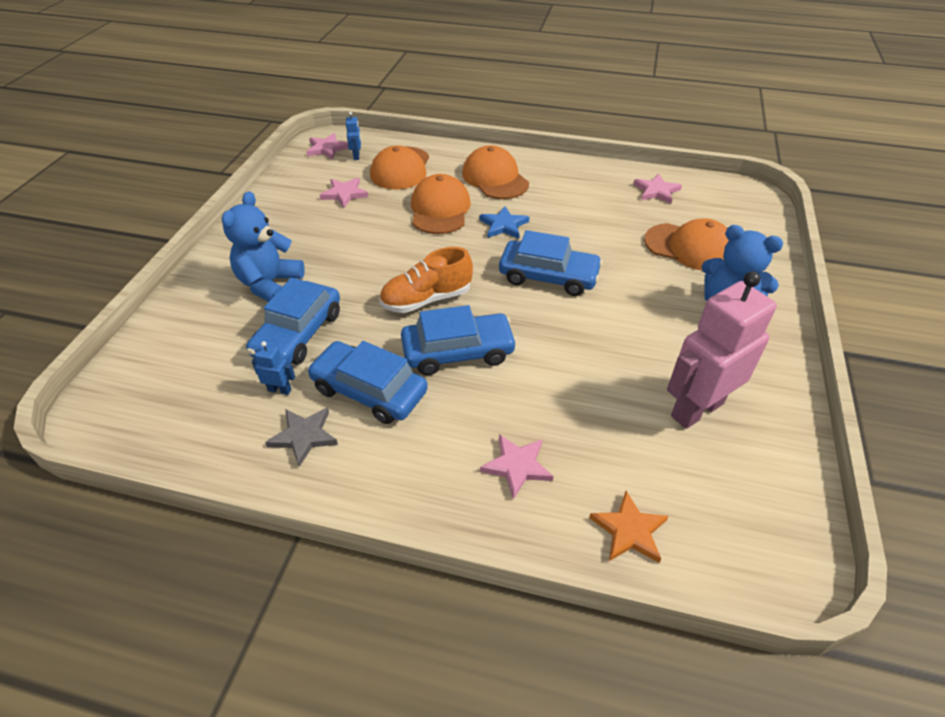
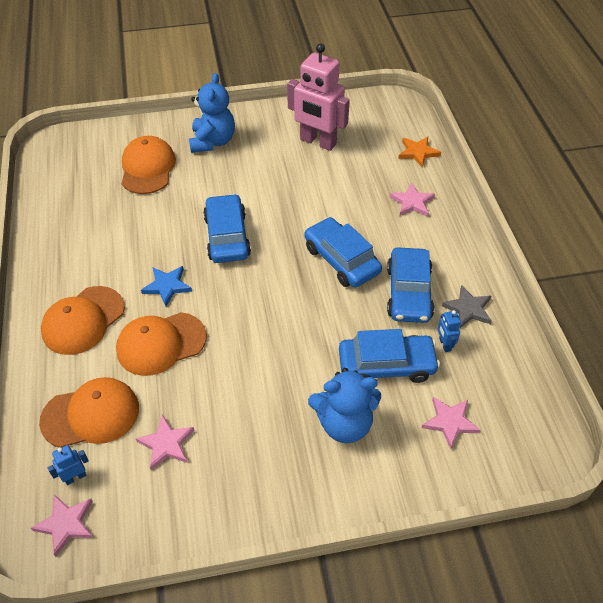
camera: 115 degrees left, 5 degrees up
orange shoe [379,247,473,313] -> none
pink star [633,174,682,204] -> pink star moved to [422,397,481,449]

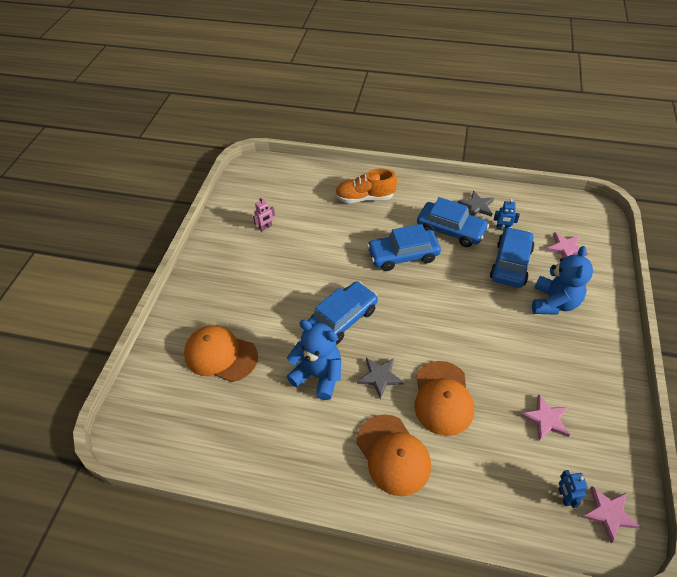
camera: 65 degrees left, 0 degrees up
orange cap [39,377,139,448] -> none
blue star [141,266,192,306] -> grey star [357,358,404,399]
blue teddy bear [189,73,235,153] -> blue teddy bear moved to [287,320,341,400]
blue car [203,194,251,263] -> blue car turned 120 degrees clockwise [307,281,378,345]
pink robot [287,43,350,151] -> pink robot [253,198,275,231], size x0.40
pink star [389,183,435,217] -> orange shoe [335,169,397,203]
orange star [398,137,441,167] -> none

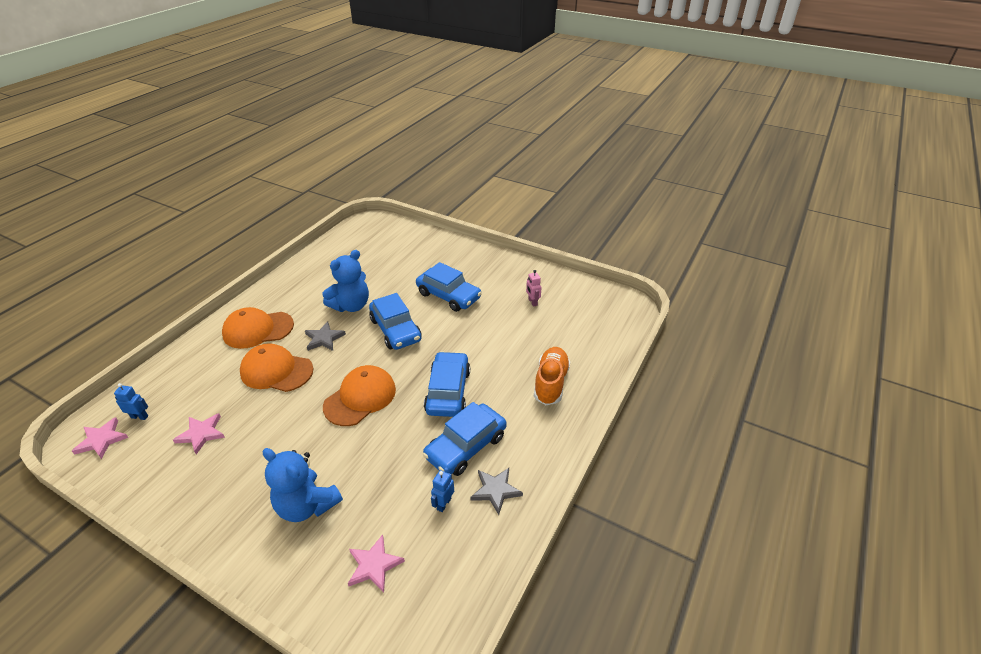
camera: 105 degrees right, 10 degrees down
orange cap [184,325,258,382] -> orange cap moved to [323,365,396,426]
blue car [490,227,535,288] -> blue car moved to [416,262,482,312]

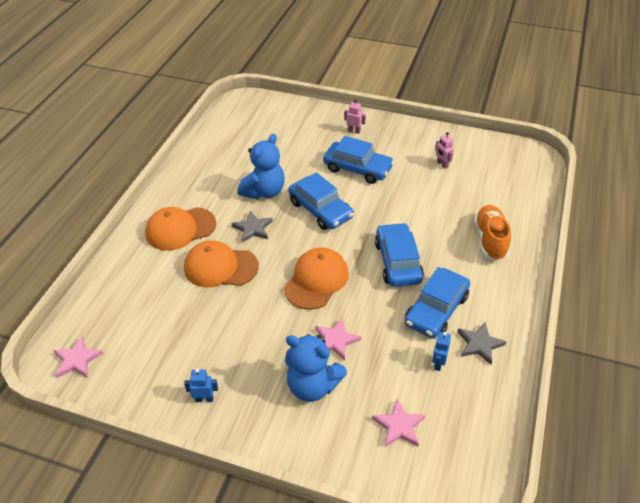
camera: 10 degrees left, 5 degrees up
blue robot [114,383,148,420] -> blue robot moved to [184,369,218,402]
pink star [173,413,225,454] -> pink star moved to [315,318,361,360]
none -> pink robot [344,99,366,134]

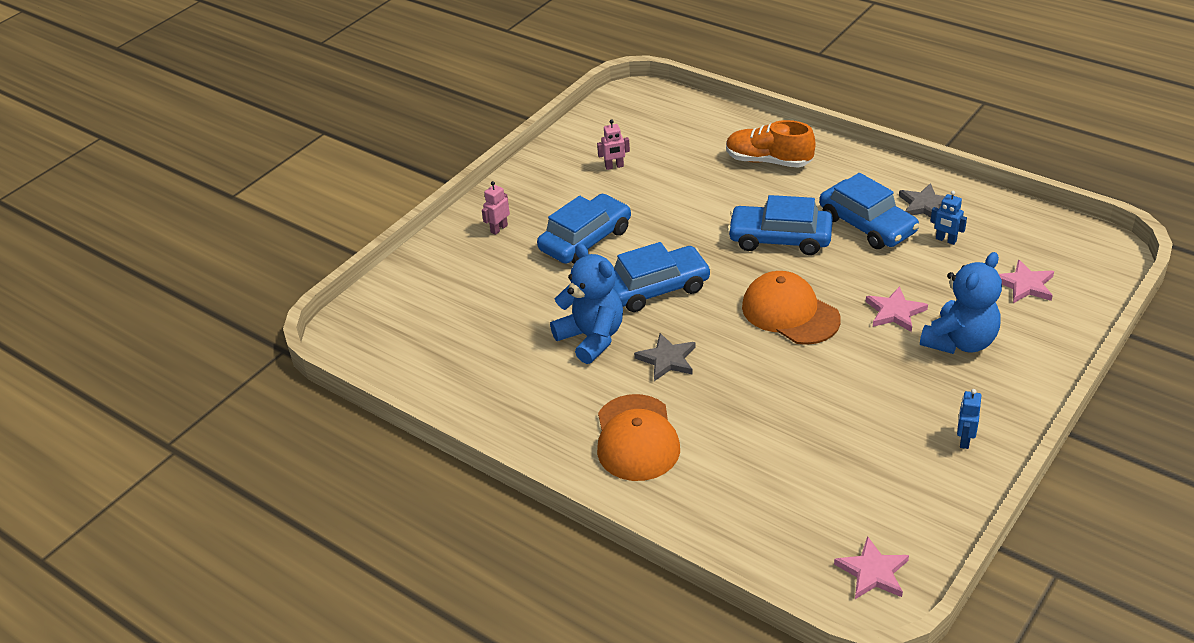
camera: 70 degrees left, 5 degrees down
orange cap [184,240,259,287] -> none

